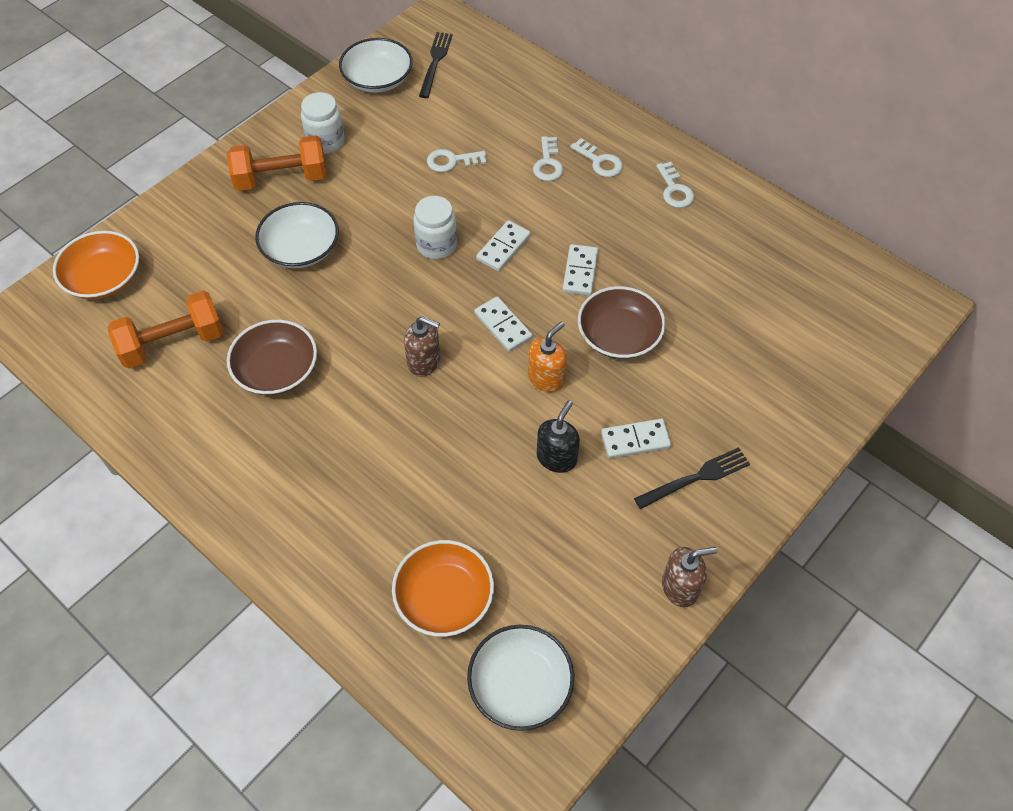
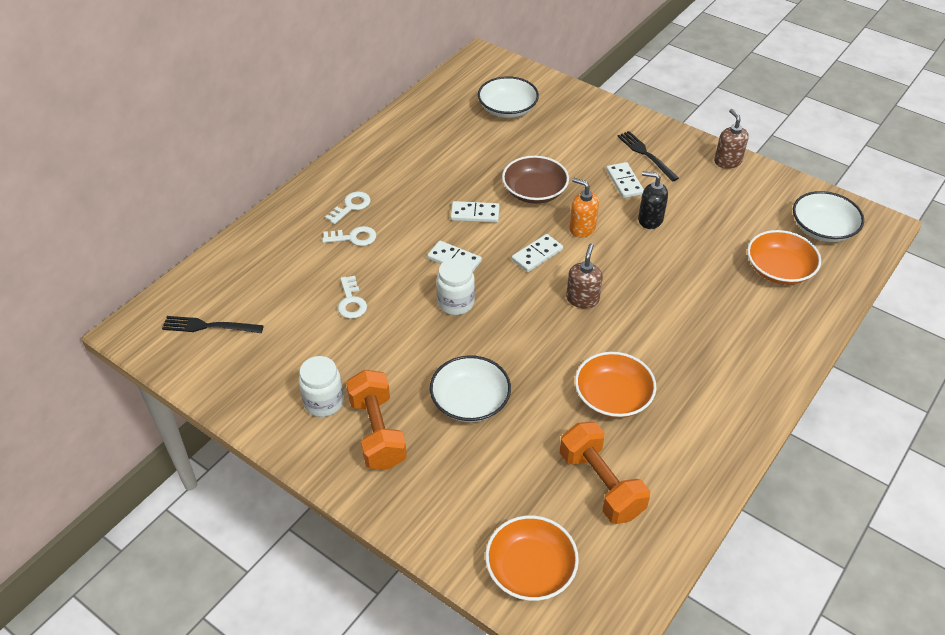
camera: 95 degrees left, 10 degrees down
brown bowl [227,320,317,395] -> orange bowl [575,352,656,418]
white bowl [339,38,413,93] -> white bowl moved to [478,76,539,118]
white key [656,162,694,208] -> none

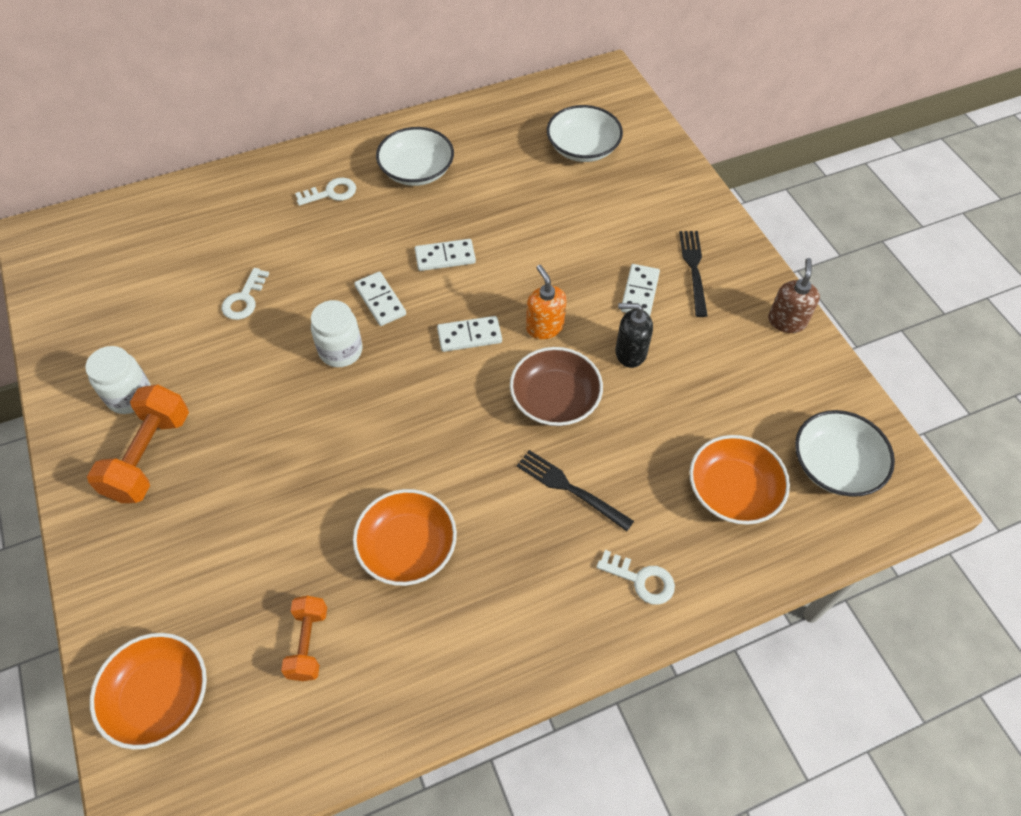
camera: 30 degrees right, 10 degrees up
black fork [162,316,264,333] -> black fork moved to [517,450,634,531]
white key [322,226,376,246] -> white key moved to [596,550,675,605]
white bowl [430,355,511,422] -> white bowl moved to [376,127,454,186]
white domino [451,201,500,223] -> white domino turned 45 degrees counterclockwise [415,239,476,271]
brown bowl [502,156,569,204] -> brown bowl moved to [510,347,603,426]
orange dumbbell [560,422,650,524] -> orange dumbbell [281,596,327,681], size x0.61
brown soap dispenser [566,243,603,309] -> none
black soap dispenser [638,171,668,229] -> black soap dispenser turned 45 degrees counterclockwise [615,303,653,368]

